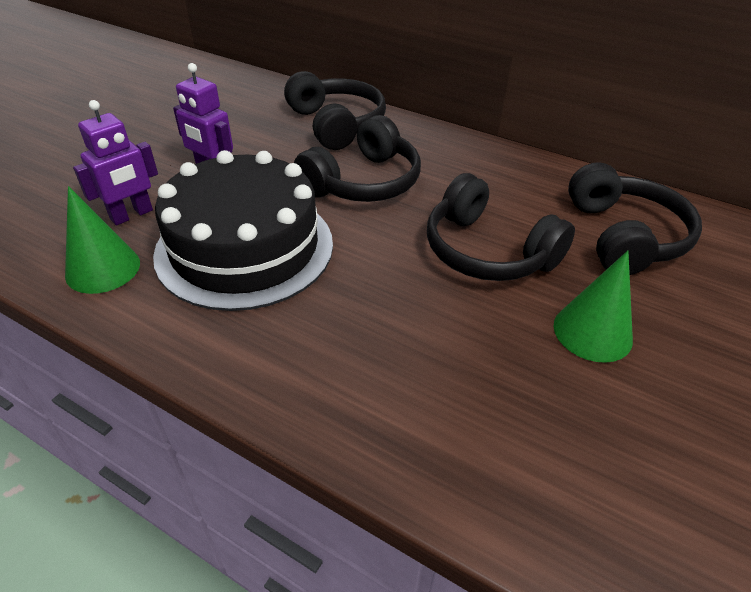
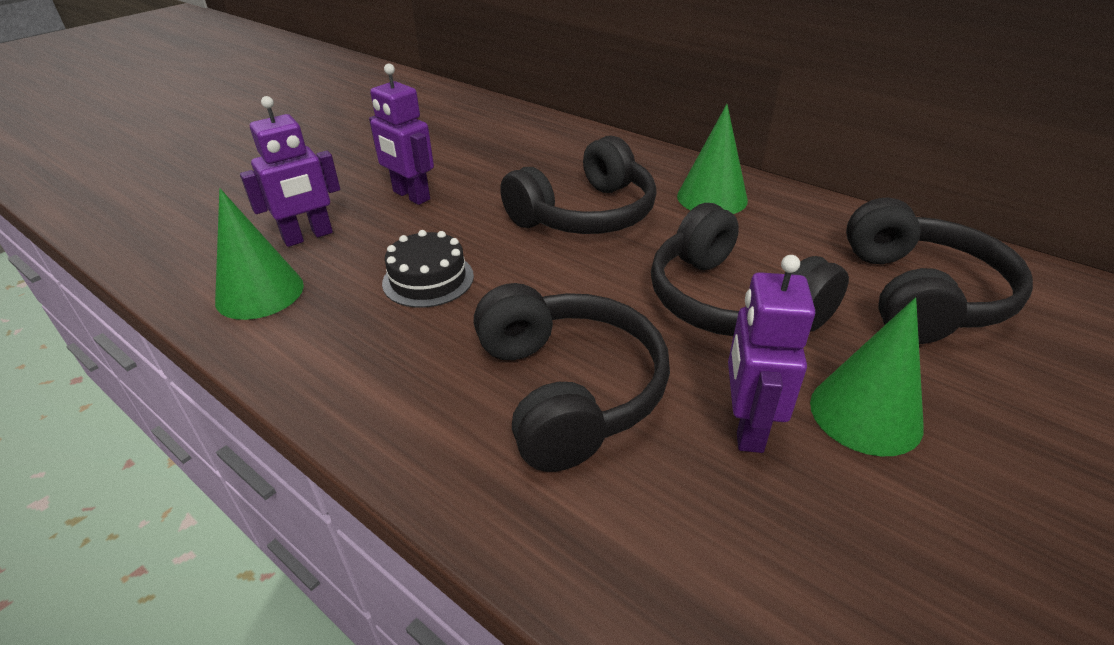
camera: 10 degrees right, 5 degrees down
black cake [153,150,333,311] -> black cake [382,230,474,308], size x0.42
black headphones [284,71,386,150] -> black headphones moved to [474,283,670,472]
none -> green cone [677,104,748,214]
none -> purple robot [728,255,815,453]

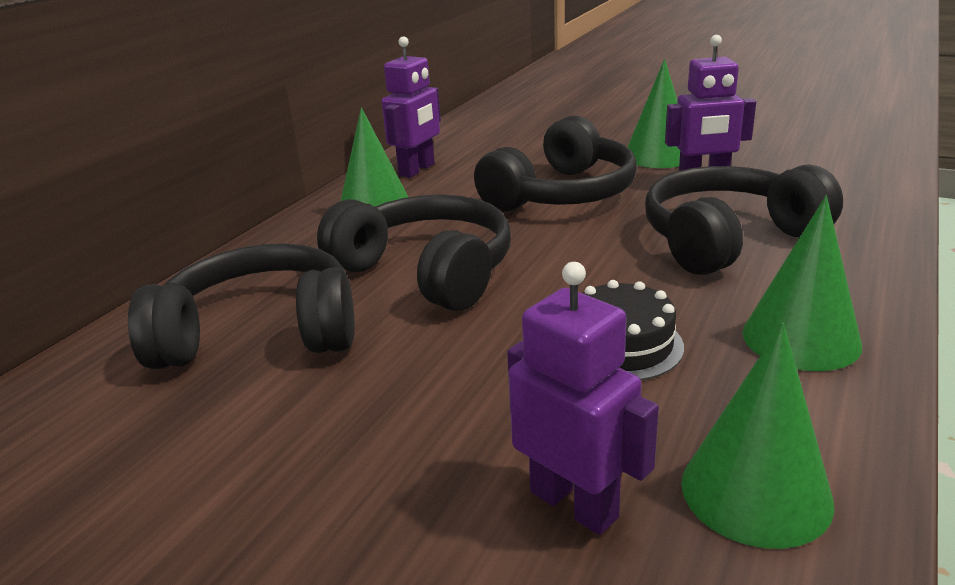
camera: 100 degrees left, 10 degrees down
purple robot [369,64,434,205] -> purple robot moved to [382,37,441,178]
black headphones [846,198,1033,344] -> black headphones moved to [128,243,355,369]
none -> green cone [742,196,862,371]

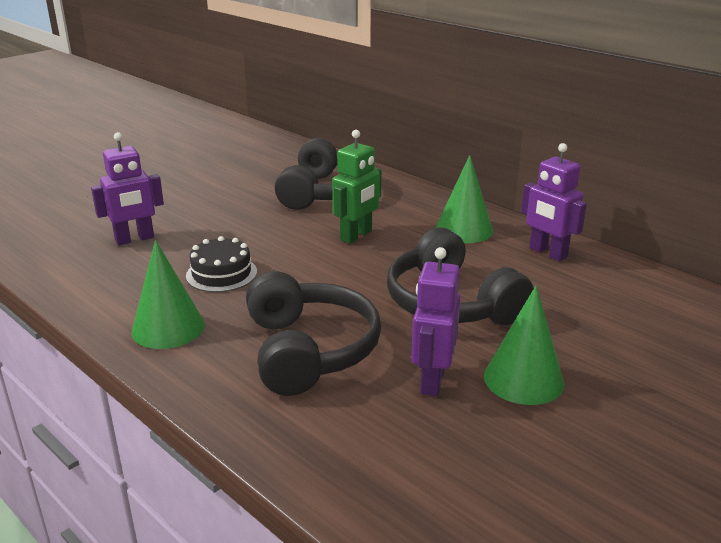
camera: 105 degrees right, 0 degrees up
black headphones [317,194,511,311] -> green robot [332,130,382,244]
green cone [681,323,834,549] -> none

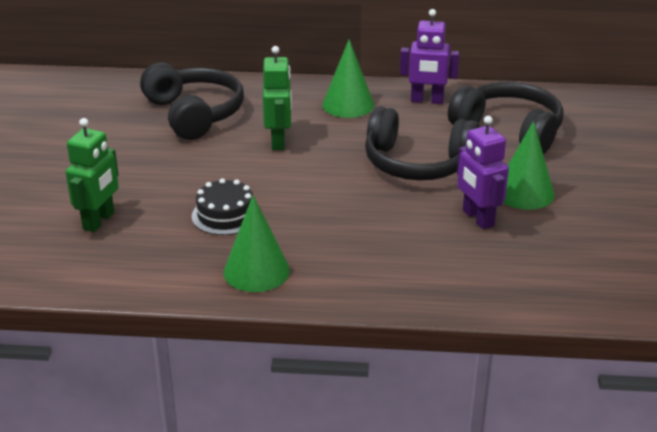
camera: 40 degrees left, 5 degrees up
purple robot [91,132,164,245] -> green robot [66,118,119,232]
black headphones [246,271,381,396] -> black headphones moved to [448,82,564,154]

